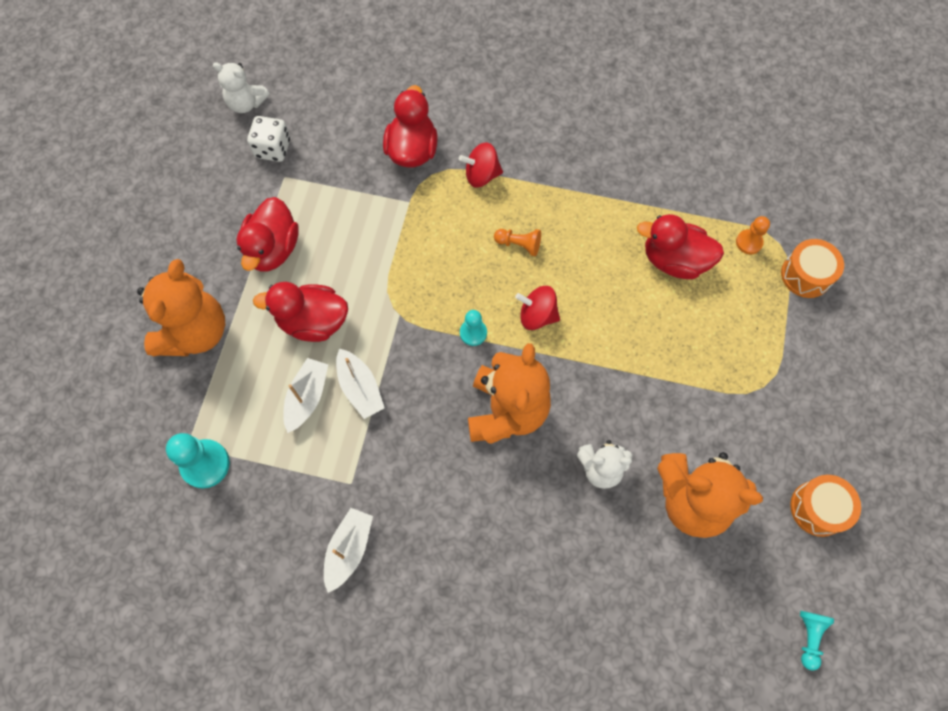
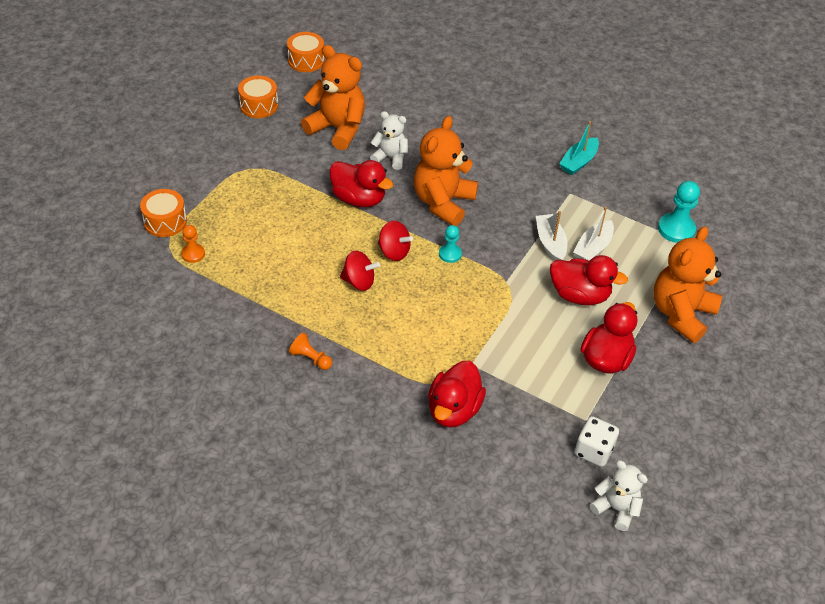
camera: 165 degrees left, 20 degrees down
white boat [324,508,373,593] -> turquoise boat [559,121,599,175]
red spinning top [459,143,503,188] -> red spinning top moved to [340,251,380,291]
orange pawn [494,229,541,256] -> orange pawn moved to [289,333,332,370]
red duck [637,214,724,279] -> red duck moved to [329,160,394,207]
turquoise pawn [800,611,834,671] -> orange drum [287,32,325,72]

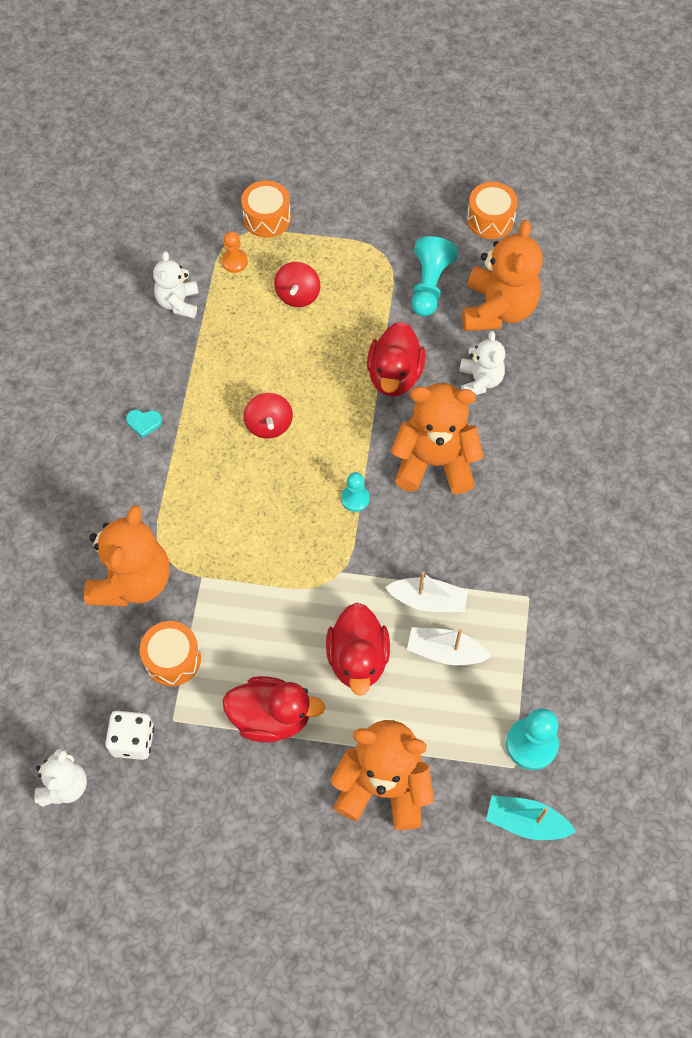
camera: 70 degrees right, 15 degrees up
orange drum [287,32,325,72] -> orange drum moved to [140,621,201,686]
orange pawn [289,333,332,370] -> turquoise heart [126,410,162,438]
red spinning top [378,221,413,261] -> red spinning top moved to [274,262,320,307]
red duck [428,361,486,428] -> orange teddy bear [84,505,170,606]
white boat [536,211,568,261] -> white boat turned 45 degrees clockwise [385,572,468,612]
turquoise boat [559,121,599,175] -> turquoise boat moved to [486,795,576,840]
none -> white teddy bear [153,251,199,319]
none -> turquoise pawn [411,236,458,317]

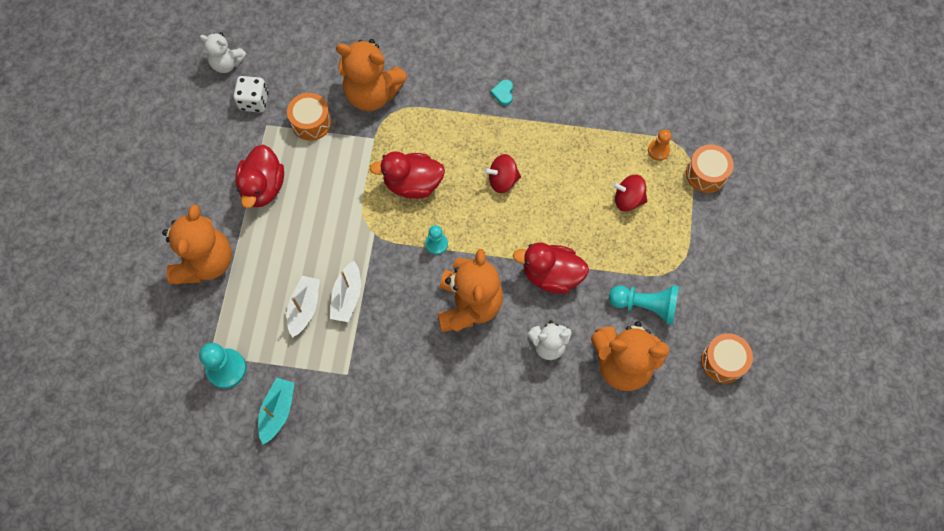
camera: 90 degrees right, 5 degrees up
white teddy bear [153,251,199,319] -> none
red duck [326,603,390,696] -> red duck moved to [370,151,445,199]
turquoise boat [486,795,576,840] -> turquoise boat moved to [258,378,295,444]

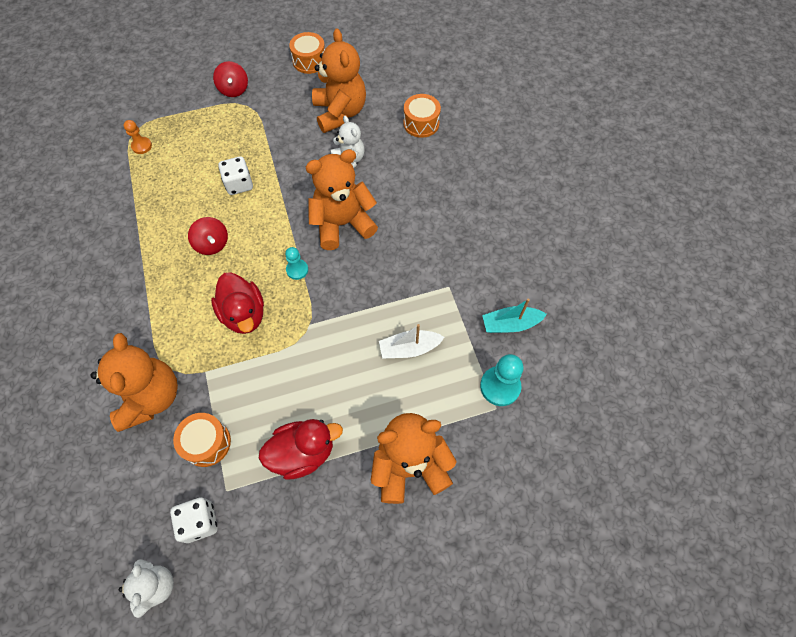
camera: 115 degrees left, 5 degrees down
white boat [330,261,361,322] -> none
turquoise heart [490,80,513,106] -> none
red duck [513,243,589,294] -> none
turquoise pawn [609,285,679,325] -> none
red spinning top [613,175,647,212] -> red spinning top moved to [213,61,248,97]
orange drum [686,144,734,193] -> orange drum moved to [404,94,441,138]
none -> white dice [218,156,253,195]

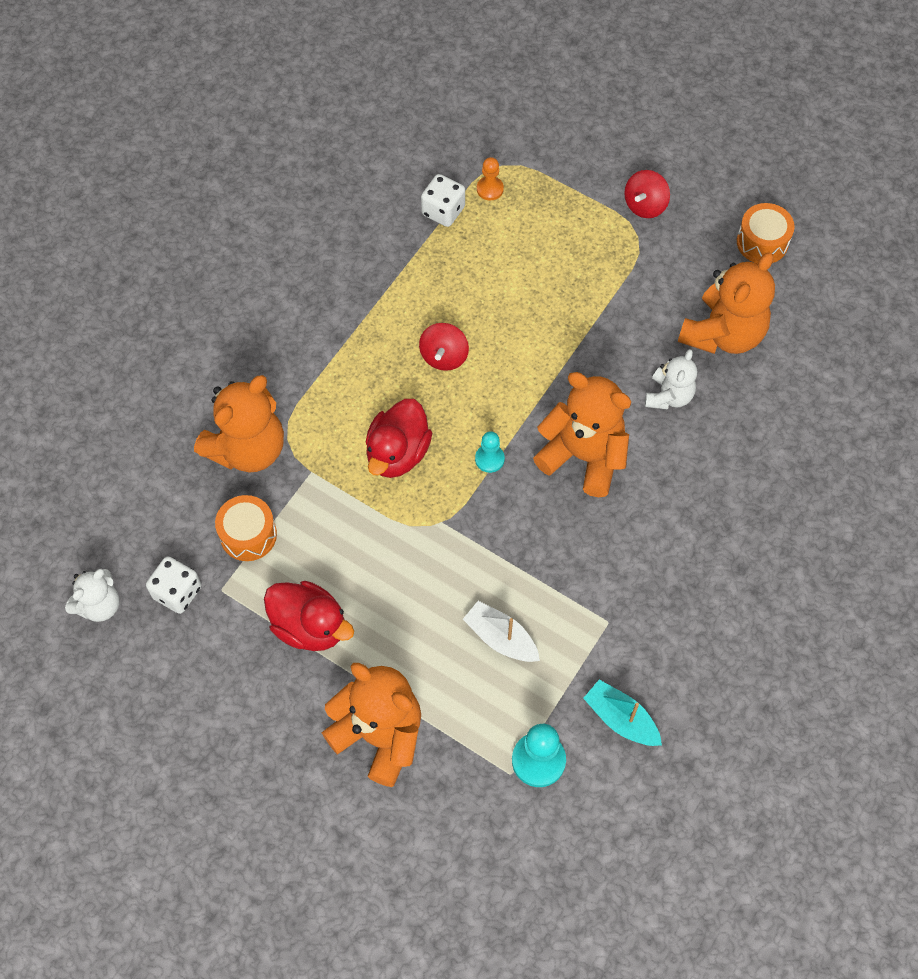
camera: 50 degrees right, 0 degrees up
white dice [218,156,253,195] -> white dice moved to [421,174,465,227]
orange drum [404,94,441,138] -> none

